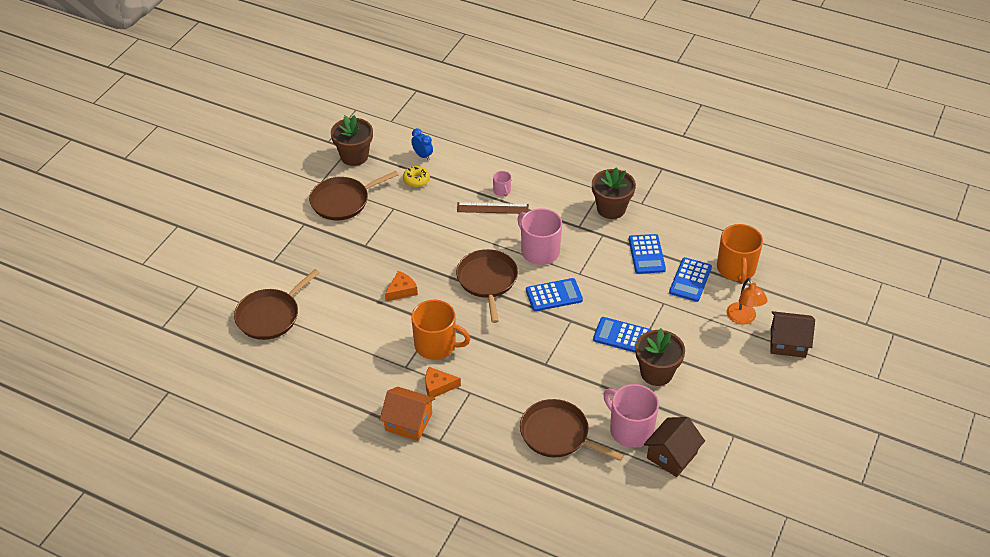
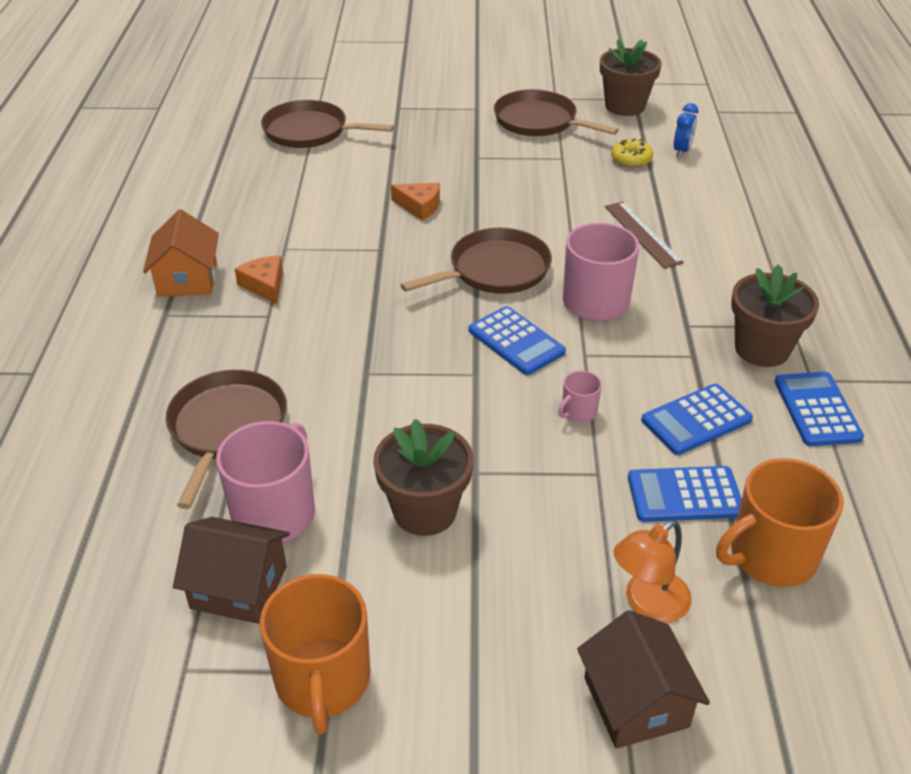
camera: 65 degrees right, 5 degrees down
orange mug [411,300,470,360] -> orange mug moved to [260,574,370,734]
pink mug [493,171,511,196] -> pink mug moved to [558,371,602,422]
blue calculator [593,317,652,353] -> blue calculator moved to [774,372,864,446]

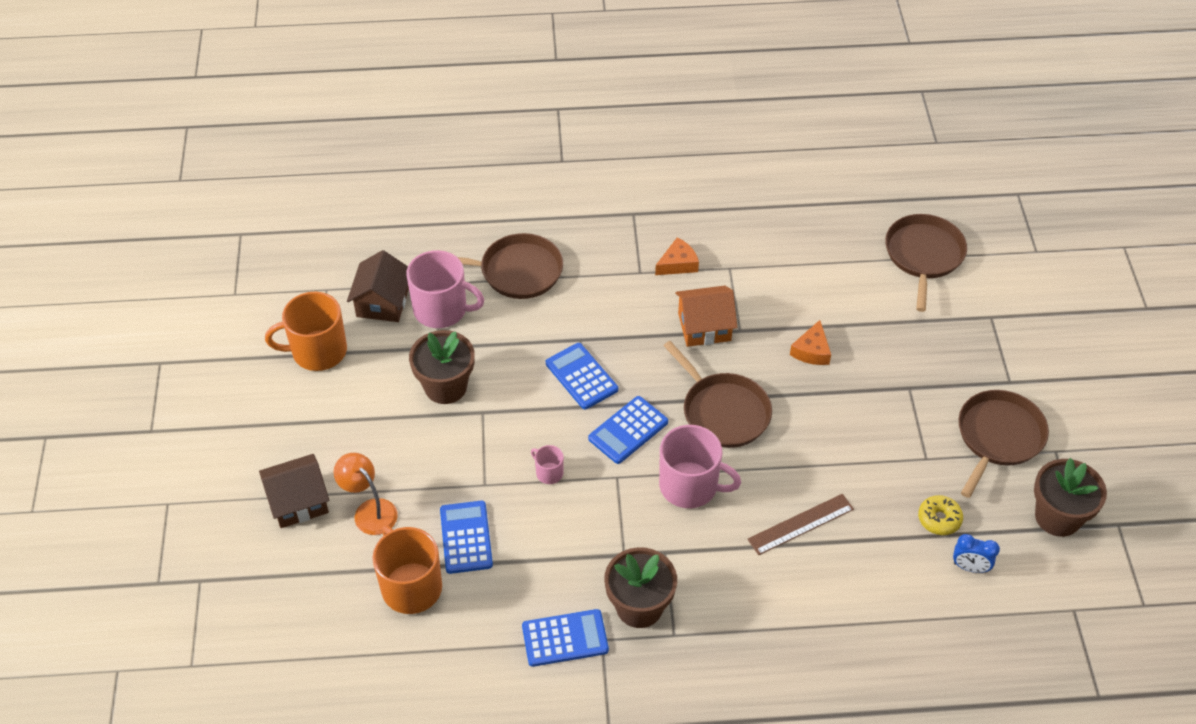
camera: 85 degrees right, 10 degrees up
orange house [143,210,219,297] -> orange house moved to [675,286,737,347]
blue calculator [641,384,753,455] -> blue calculator moved to [546,343,618,410]

